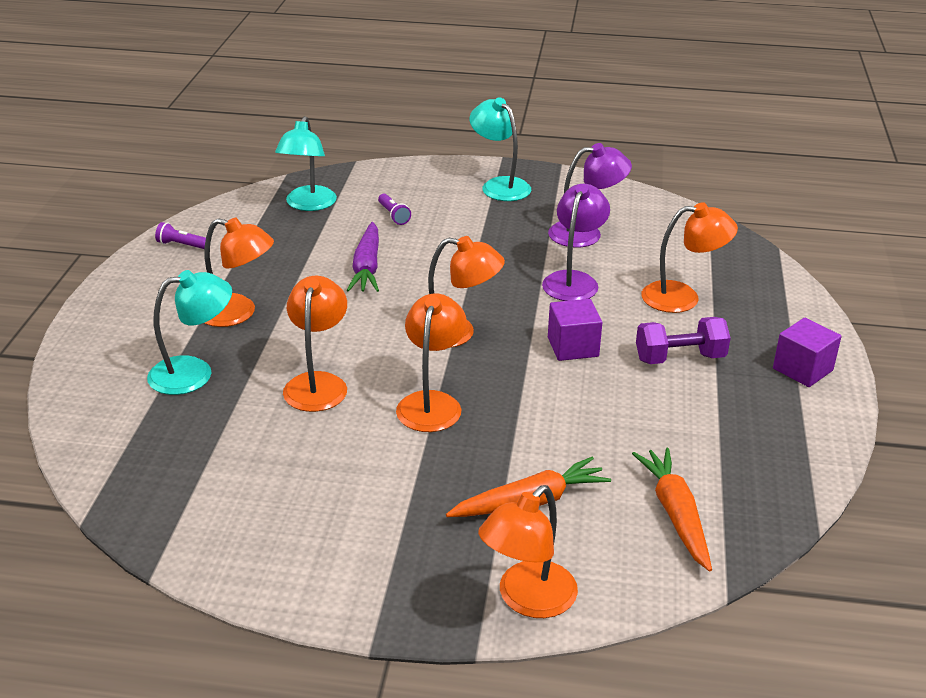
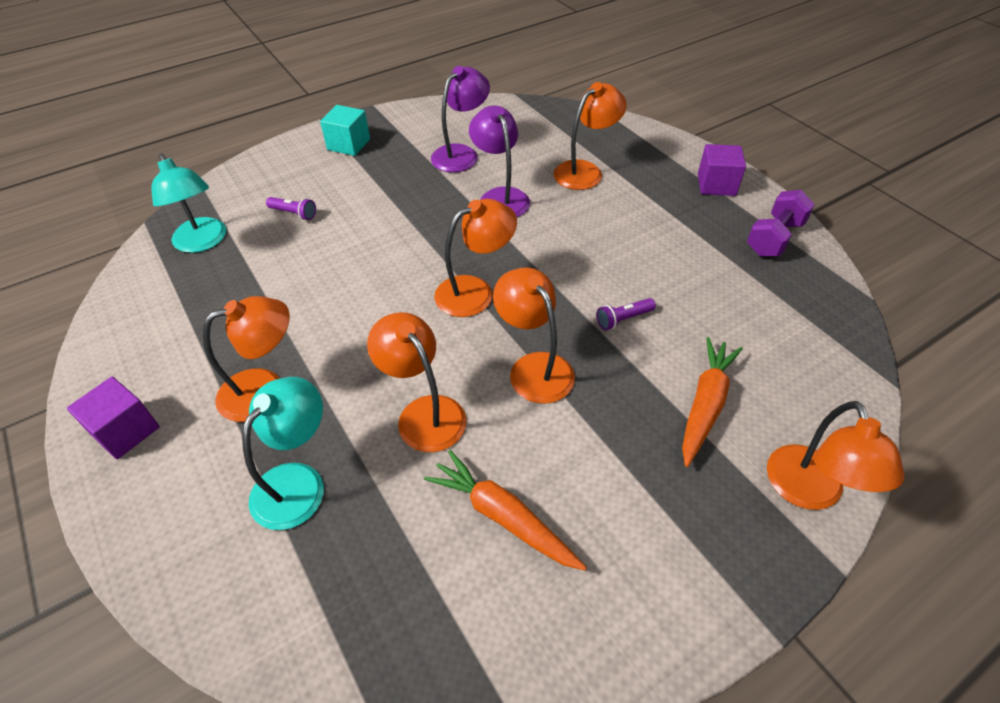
camera: 40 degrees left, 15 degrees up
purple flashlight [155,222,206,249] -> purple flashlight moved to [597,298,656,330]
purple carrot [347,222,379,292] -> none
turquoise lamp [470,97,531,201] -> turquoise cube [320,105,370,156]
purple cube [548,299,603,361] -> purple cube moved to [67,377,160,459]
orange carrot [632,448,712,572] -> orange carrot moved to [424,450,587,571]
purple dumbbell [636,317,731,364] -> purple dumbbell moved to [747,190,815,257]

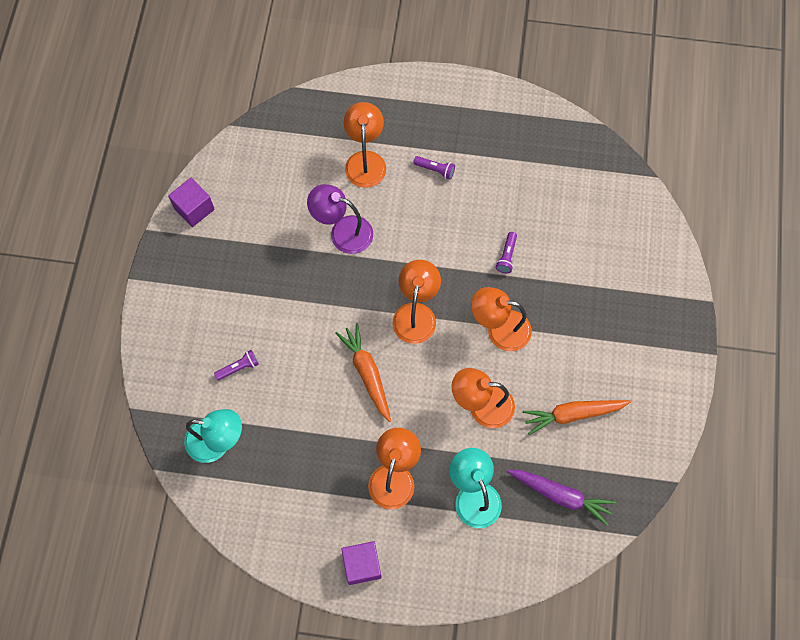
camera: 50 degrees left, 20 degrees up
turquoise cube [320,105,370,156] -> none
purple lamp [431,66,490,172] -> none
orange carrot [682,337,743,467] -> orange carrot moved to [335,323,391,422]
purple cube [698,144,746,196] -> purple cube moved to [168,178,215,227]
purple dumbbell [747,190,815,257] -> none
orange lamp [767,401,905,510] -> none
none -> purple flashlight [413,156,455,180]
none -> purple carrot [507,470,616,526]

